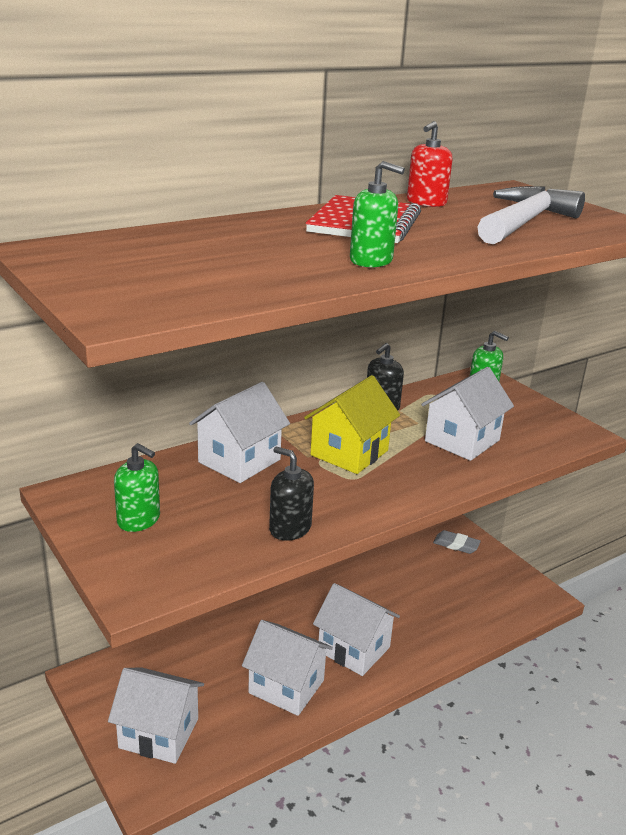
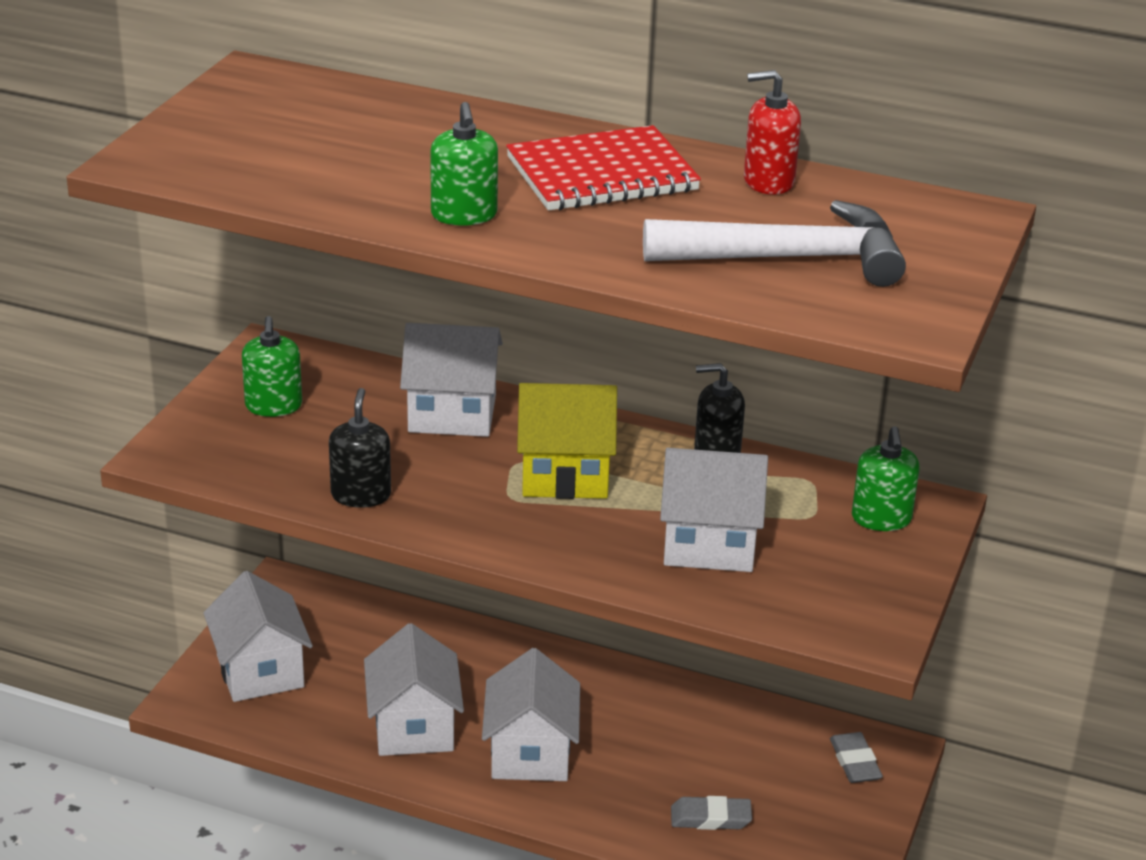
camera: 55 degrees right, 5 degrees up
none -> grey eraser [671,796,752,830]

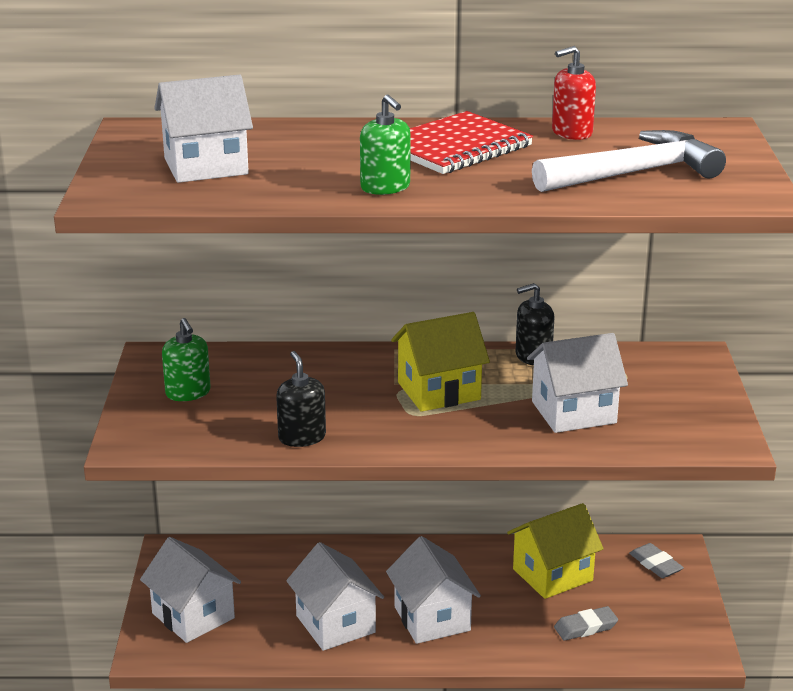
camera: 20 degrees left, 5 degrees down
white house [400,323,503,437] -> white house moved to [154,75,253,183]
green soap dispenser [852,426,919,531] -> none
none -> yellow house [507,503,604,599]

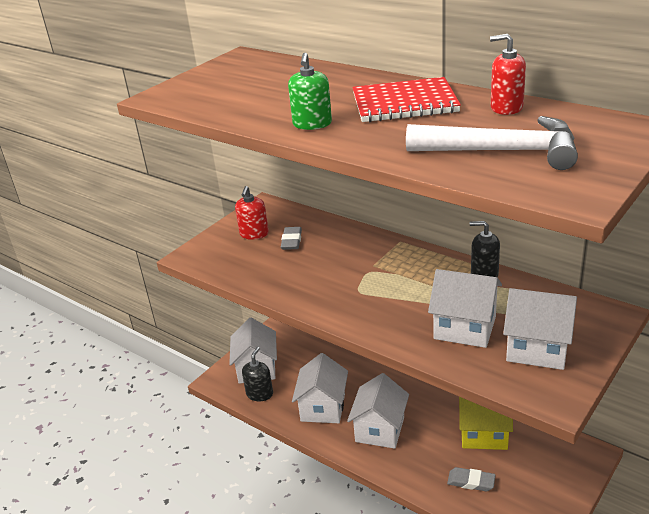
camera: 40 degrees right, 5 degrees up
white house [154,75,253,183] -> white house moved to [503,288,577,370]
green soap dispenser [162,318,211,401] -> red soap dispenser [235,186,269,240]
black soap dispenser [276,351,326,447] -> black soap dispenser moved to [242,347,273,401]
yellow house [391,312,490,412] -> none
grey eraser [629,543,684,578] -> grey eraser moved to [281,227,302,250]

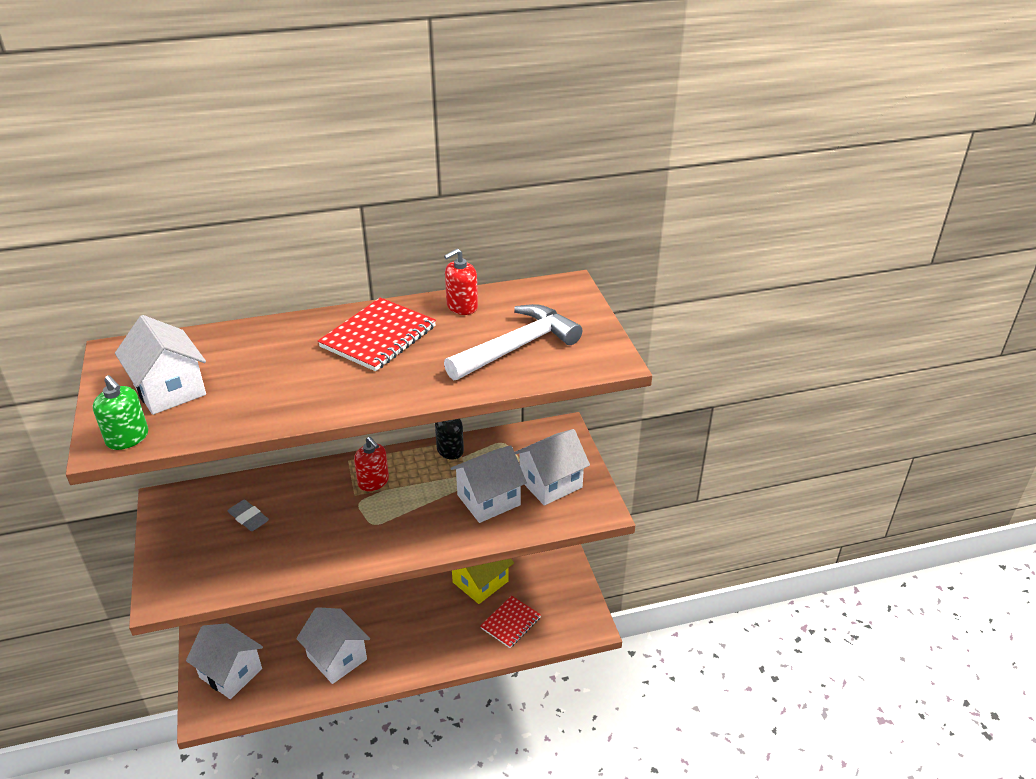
camera: 55 degrees left, 5 degrees up
red soap dispenser [235,186,269,240] -> red soap dispenser moved to [354,437,389,491]
black soap dispenser [242,347,273,401] -> none
green soap dispenser [288,53,332,130] -> green soap dispenser moved to [93,375,148,450]
white house [347,373,409,449] -> white house moved to [115,315,206,415]
grey eraser [447,467,495,491] -> red notebook [480,596,541,648]

